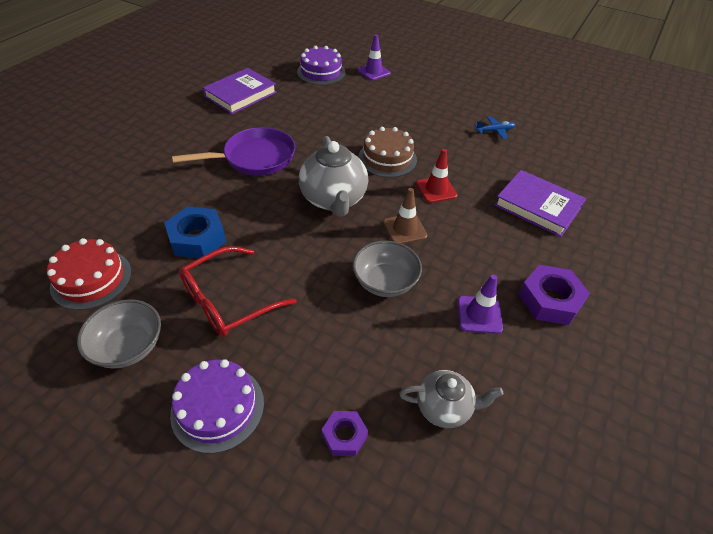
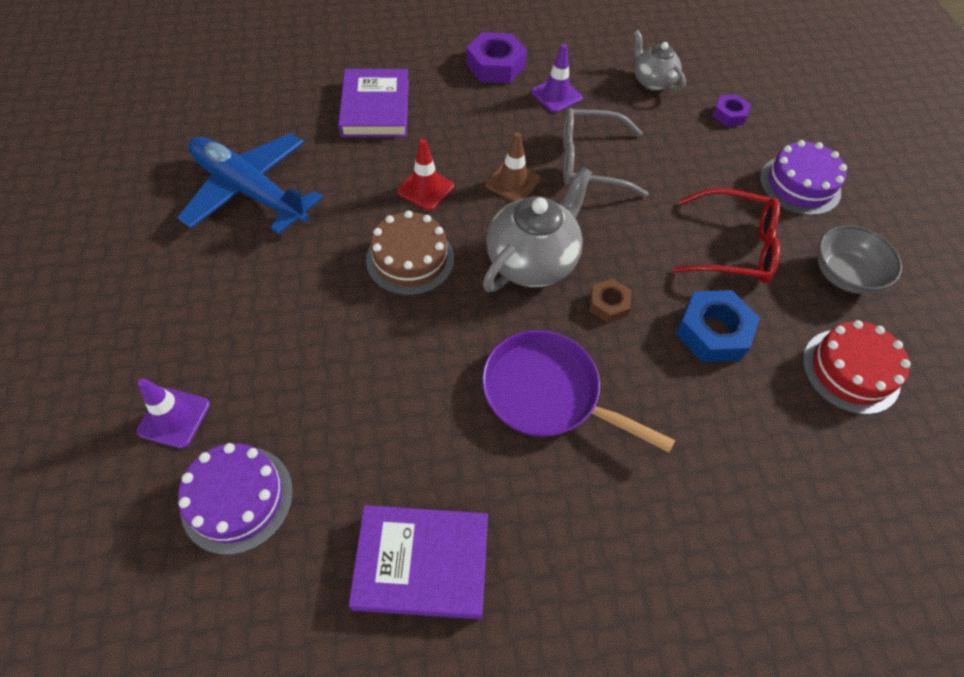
camera: 130 degrees left, 10 degrees up
grey bowl [353,241,422,297] -> grey glasses [563,108,648,197]
blue plane [474,116,515,139] -> blue plane [177,133,323,234], size x2.48
none -> brown nut [589,279,631,323]

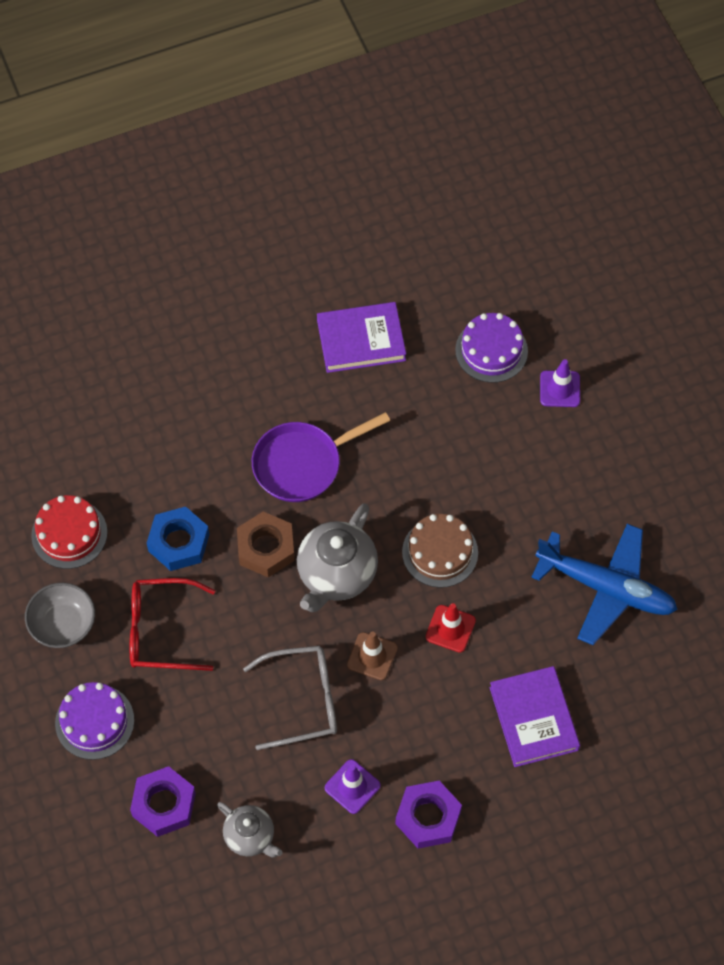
camera: 170 degrees right, 5 degrees up
purple pan [482,330,675,453] -> purple pan turned 135 degrees clockwise [252,412,390,502]
brown nut [589,279,631,323] -> brown nut [237,512,295,577], size x1.71
purple nut [713,95,751,126] -> purple nut [130,766,196,837], size x1.71

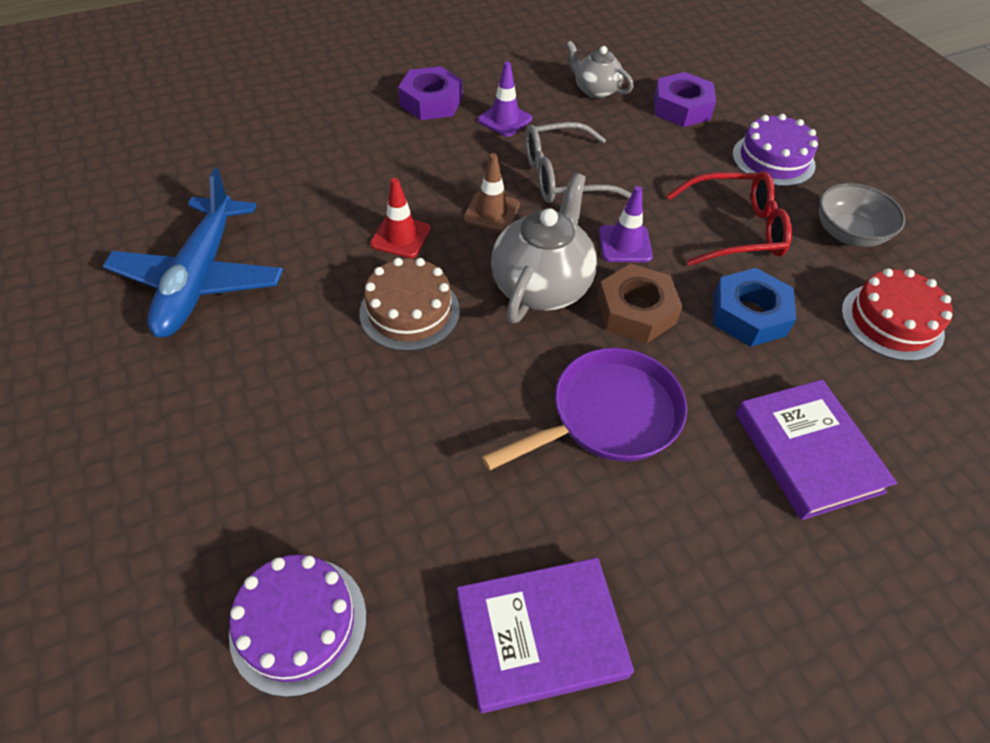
camera: 175 degrees right, 10 degrees down
purple book [490,666,580,767] -> purple book moved to [736,379,897,520]
blue plane [531,524,678,645] -> blue plane turned 105 degrees counterclockwise [103,168,283,338]
purple traffic cone [540,359,580,407] -> purple traffic cone moved to [599,186,653,262]

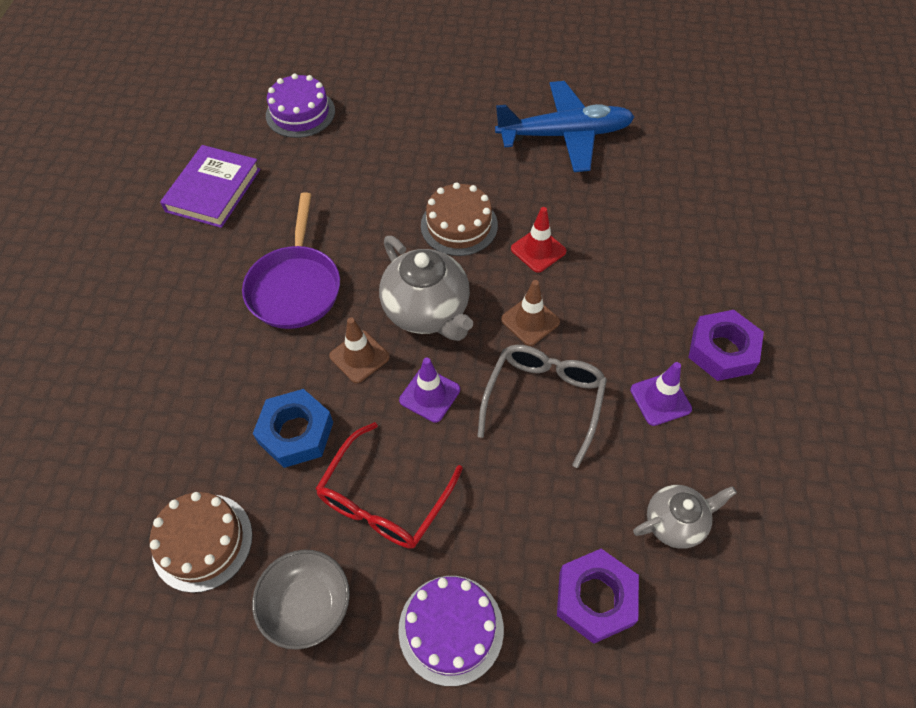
camera: 125 degrees right, 5 degrees up
blue plane [103,168,283,338] -> blue plane turned 135 degrees clockwise [495,81,635,172]
brown nut [597,264,683,343] -> brown traffic cone [329,317,390,383]
purple book [736,379,897,520] -> none
red cake [841,268,953,361] -> brown cake [149,492,253,593]

